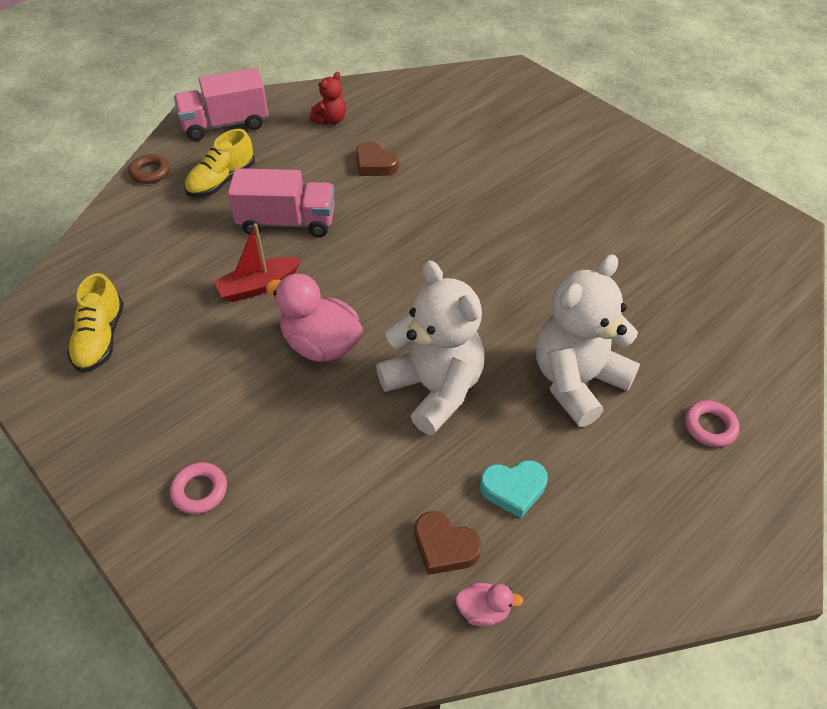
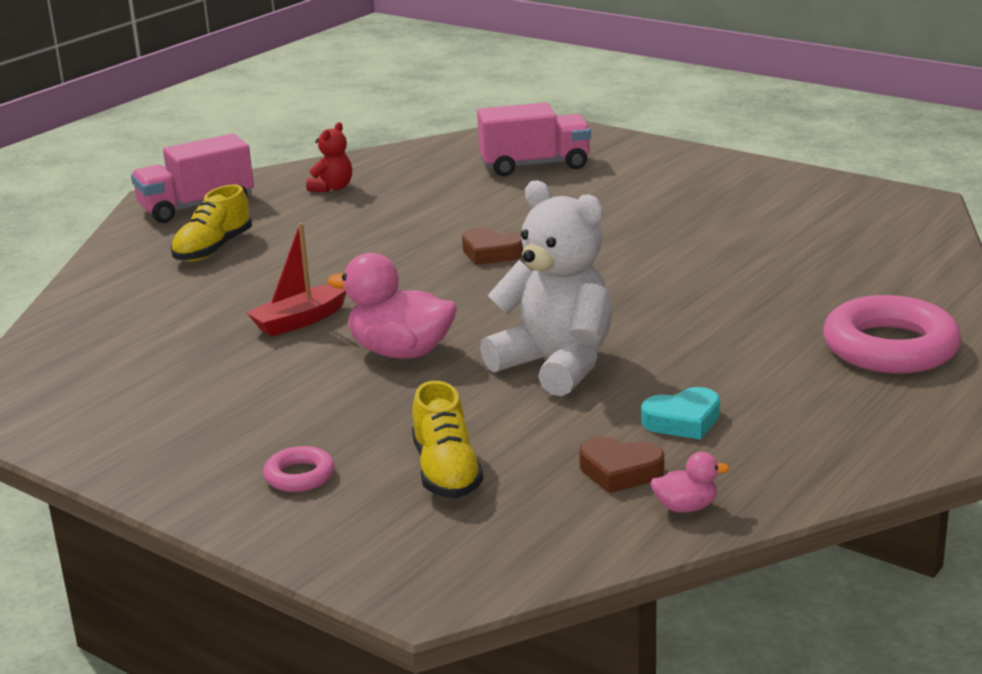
camera: 10 degrees left, 25 degrees down
yellow shoe [67,273,124,373] -> yellow shoe moved to [412,381,483,498]
brown ring [128,154,170,184] -> none
pink truck [228,168,335,237] -> pink truck moved to [477,102,591,176]
brown heart [356,141,399,176] -> brown heart moved to [462,228,523,265]
white teddy bear [536,255,640,427] -> none
pink ring [685,400,739,447] -> pink ring [823,295,961,374], size x2.10

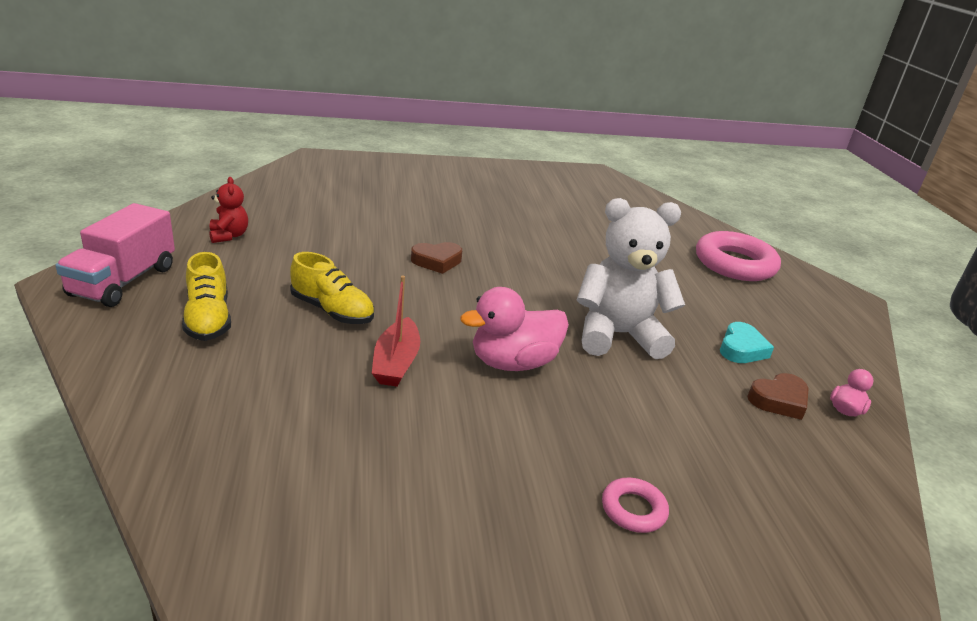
camera: 50 degrees left, 5 degrees up
yellow shoe [412,381,483,498] -> yellow shoe moved to [290,252,374,324]
pink truck [477,102,591,176] -> none

